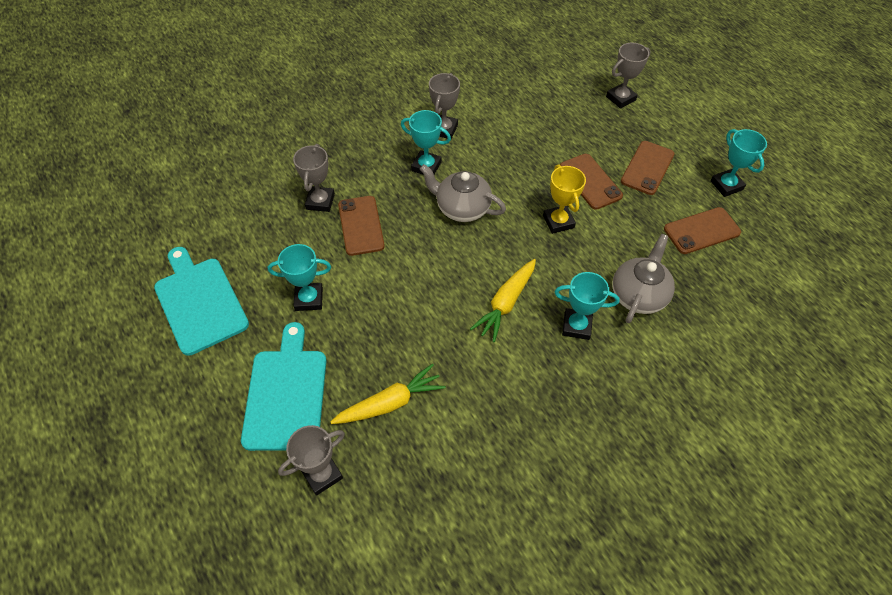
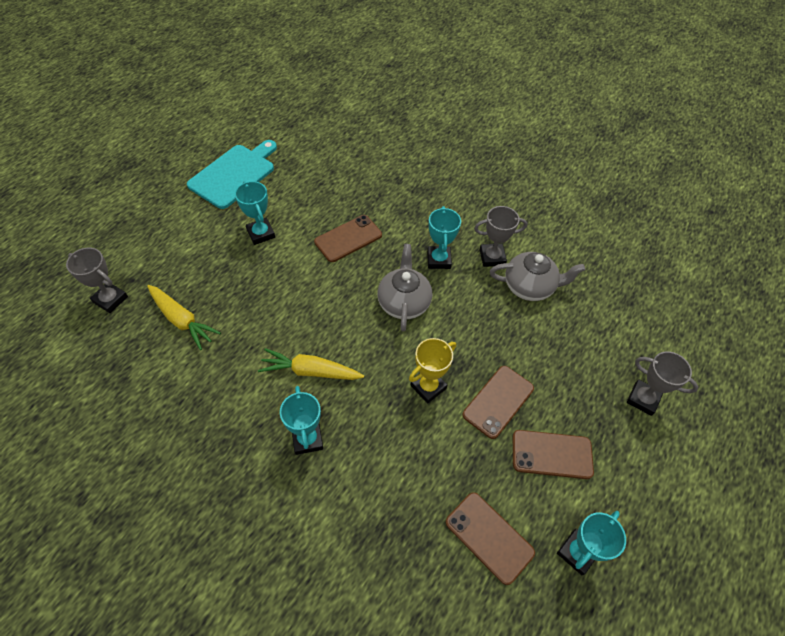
camera: 65 degrees right, 0 degrees up
turquoise cutting board [241,322,326,451] -> none
grey trophy [293,144,335,212] -> none
grey teapot [613,234,675,323] -> grey teapot moved to [490,252,585,301]

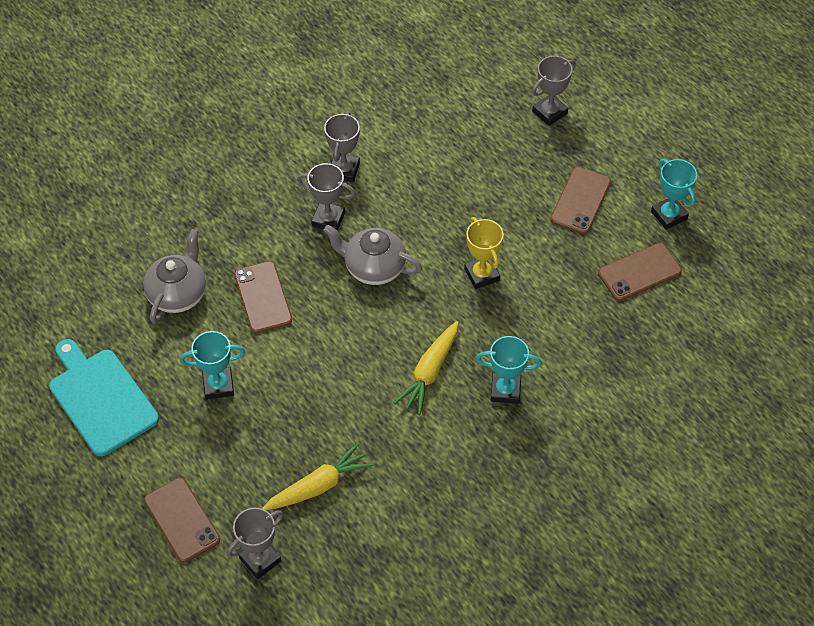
camera: 70 degrees left, 0 degrees up
turquoise trophy [427,206,461,269] -> grey trophy [297,163,355,231]
brown phone [463,366,534,439] -> brown phone moved to [144,478,220,563]
grey teapot [490,252,585,301] -> grey teapot moved to [143,229,206,324]

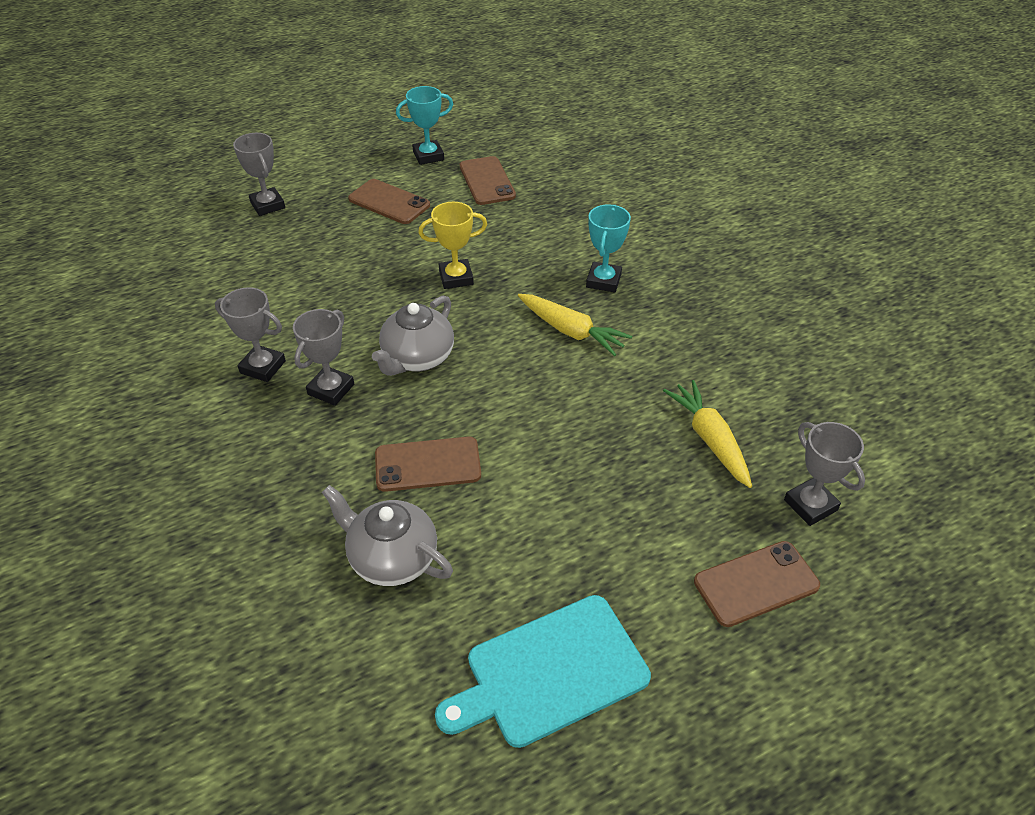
camera: 80 degrees left, 10 degrees down
turquoise trophy [180,331,245,400] -> none

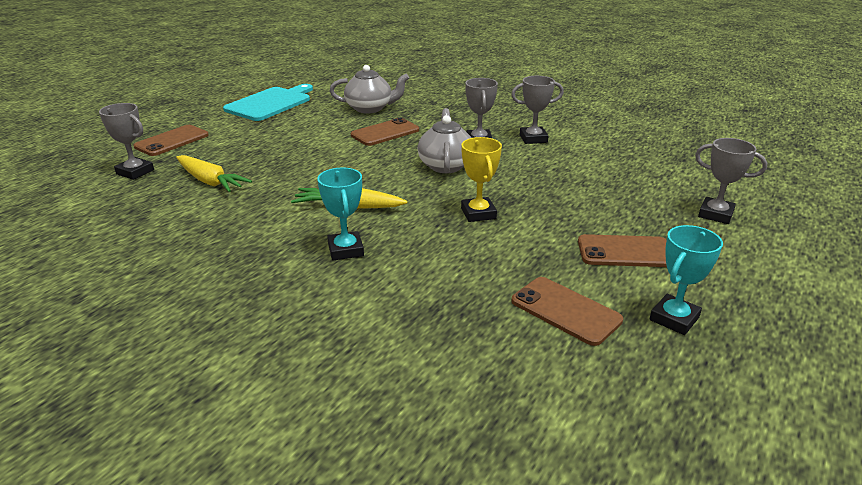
camera: 150 degrees right, 15 degrees down
yellow trophy [418,202,487,289] -> yellow trophy turned 60 degrees counterclockwise [461,137,502,222]

